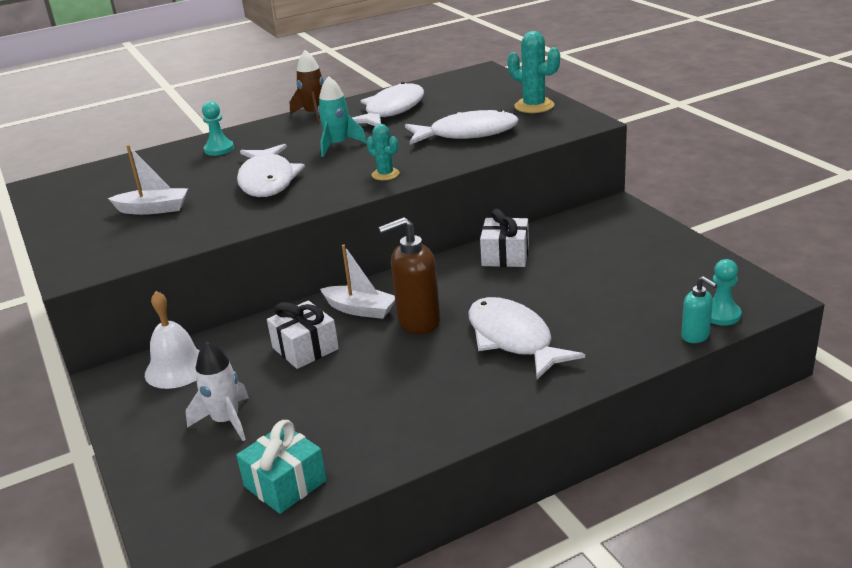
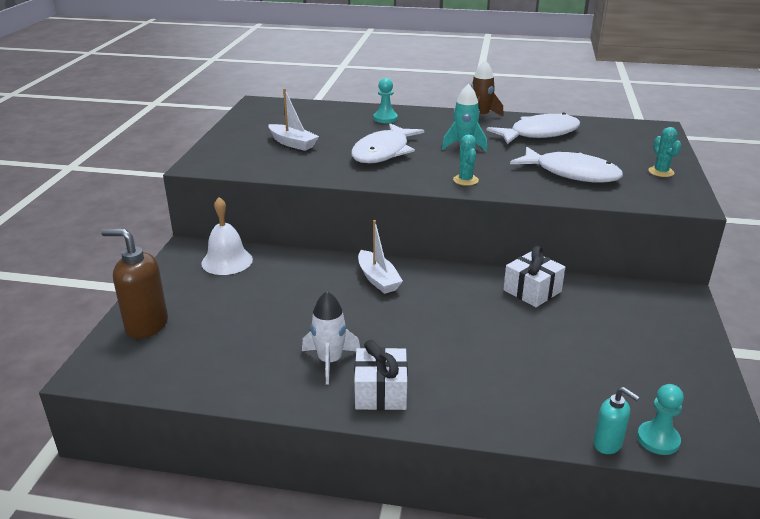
camera: 35 degrees right, 0 degrees up
white rocket [186,342,249,441] -> white rocket moved to [302,291,360,384]
turquoise gift [236,420,327,514] -> none
white gift [267,301,339,369] -> white gift moved to [354,340,408,410]
brown soap dispenser [378,217,440,334] -> brown soap dispenser moved to [101,228,168,338]
white fish [468,297,585,379] -> none
turquoise cactus [507,31,560,113] -> turquoise cactus [648,127,681,177], size x0.63
turquoise soap dispenser [681,276,717,343] -> turquoise soap dispenser turned 45 degrees counterclockwise [593,387,640,454]

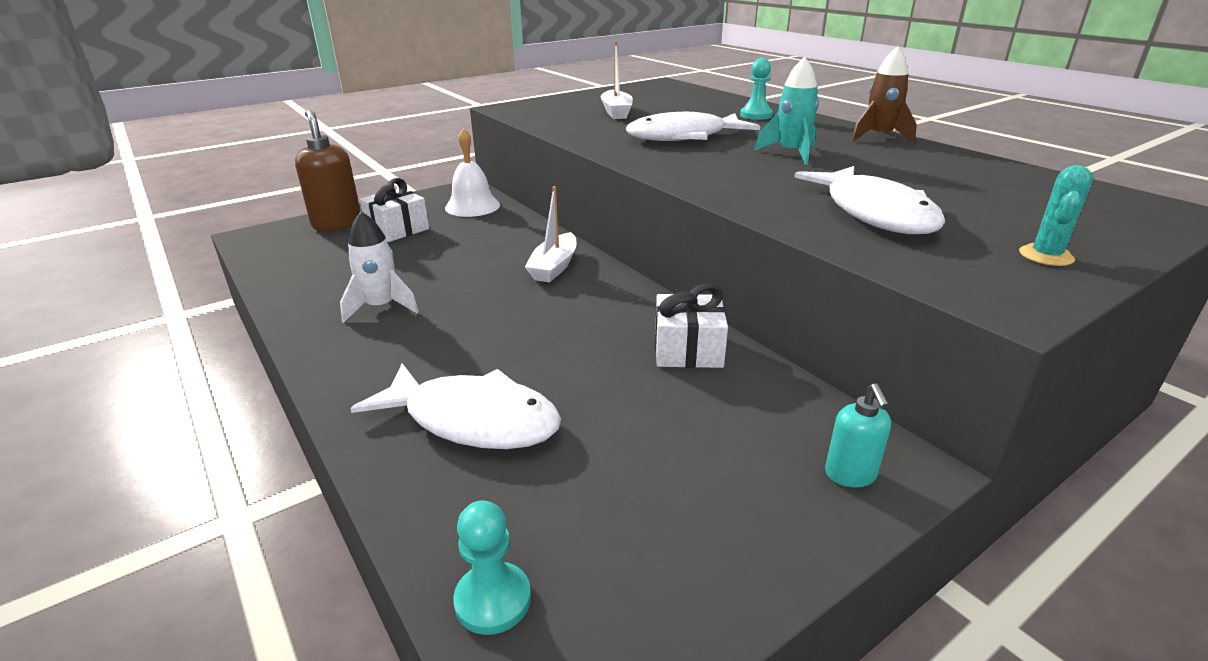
camera: 45 degrees right, 0 degrees up
white gift [354,340,408,410] -> white gift moved to [360,178,429,242]
turquoise cactus [453,134,479,186] -> none
white fish [487,113,580,144] -> white fish moved to [350,363,561,449]
turquoise soap dispenser [593,387,640,454] -> turquoise soap dispenser moved to [825,383,891,487]

